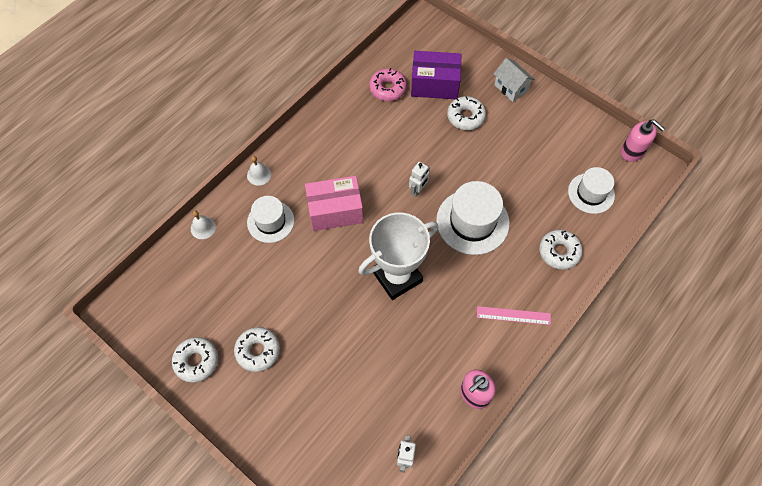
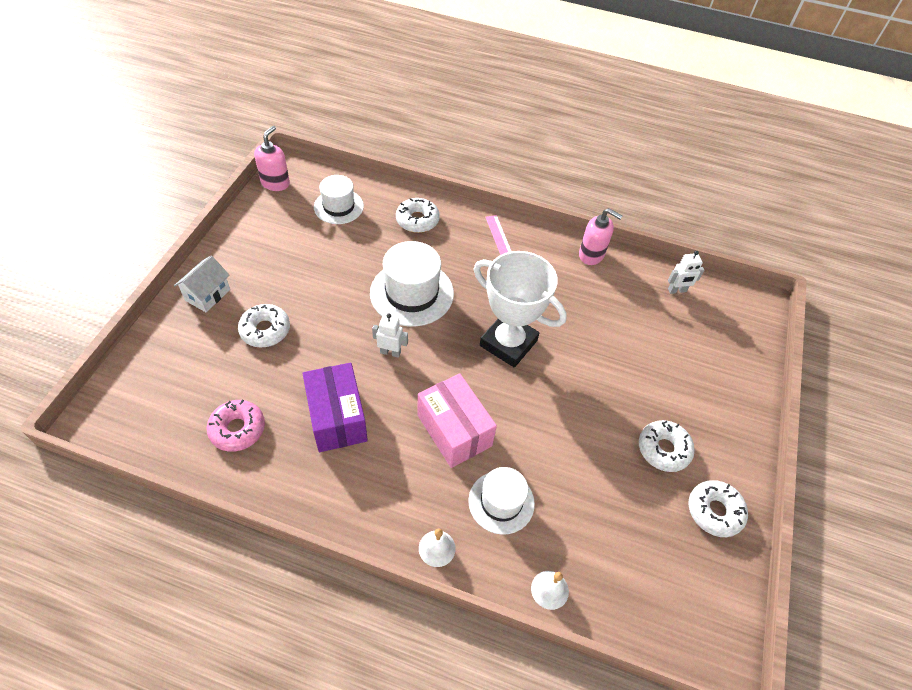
camera: 115 degrees left, 10 degrees down
purple box [411,51,462,99] -> purple box moved to [302,363,368,452]

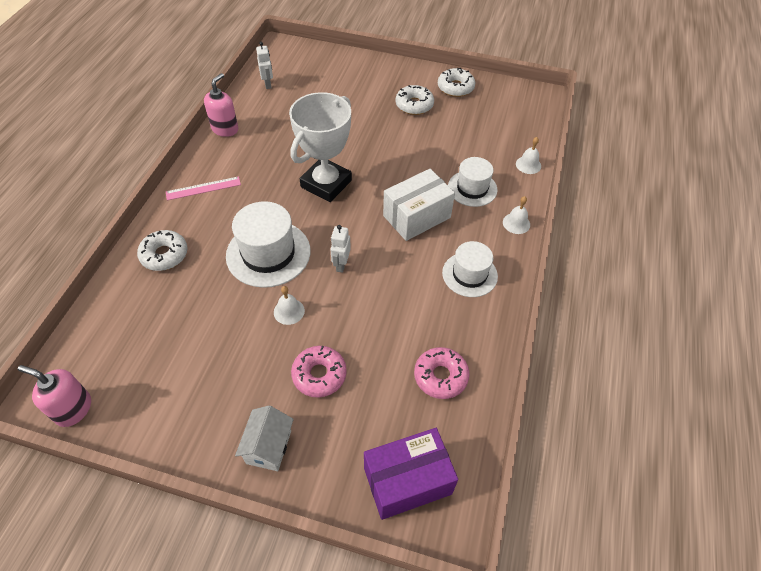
camera: 90 degrees left, 0 degrees up
white house [174,256,230,312] -> white house turned 75 degrees clockwise [235,406,294,471]
white donut [238,304,290,347] -> pink donut [291,346,347,398]
purple box [302,363,368,452] -> purple box moved to [364,428,458,520]
white hat [314,175,364,224] -> white hat moved to [442,241,498,297]
pink box [417,373,497,468] -> white box [383,169,455,241]
none -> white bell [274,286,305,325]

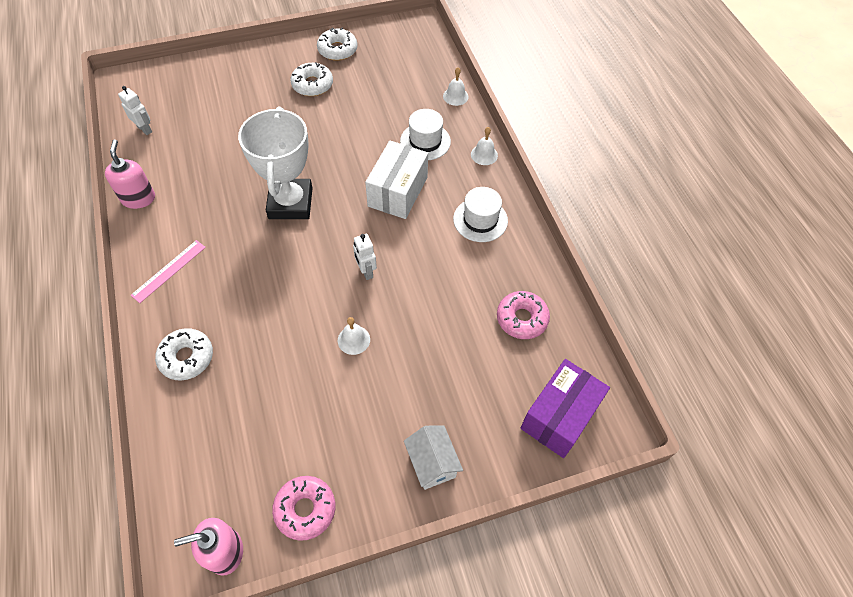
camera: 35 degrees left, 5 degrees up
white hat [226,201,311,288] -> none
pink donut [291,346,347,398] -> pink donut moved to [272,476,335,541]

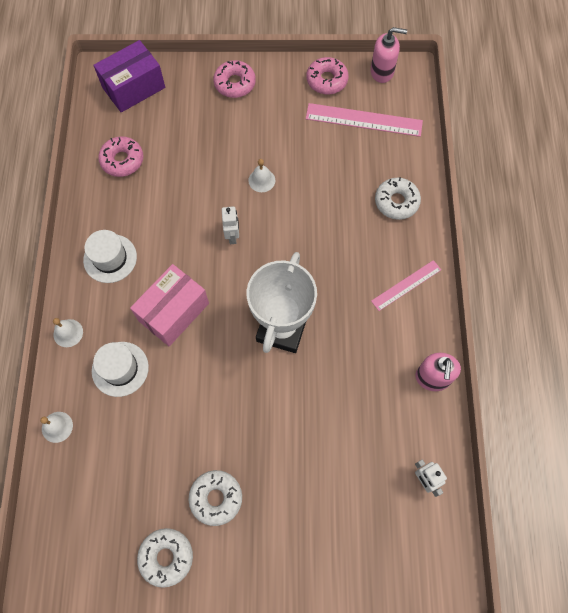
camera: 160 degrees left, 10 degrees up
white box [365,141,428,219] -> pink box [130,264,209,346]
white house [404,425,463,490] -> pink donut [213,60,256,98]
none -> pink ruler [306,103,423,137]

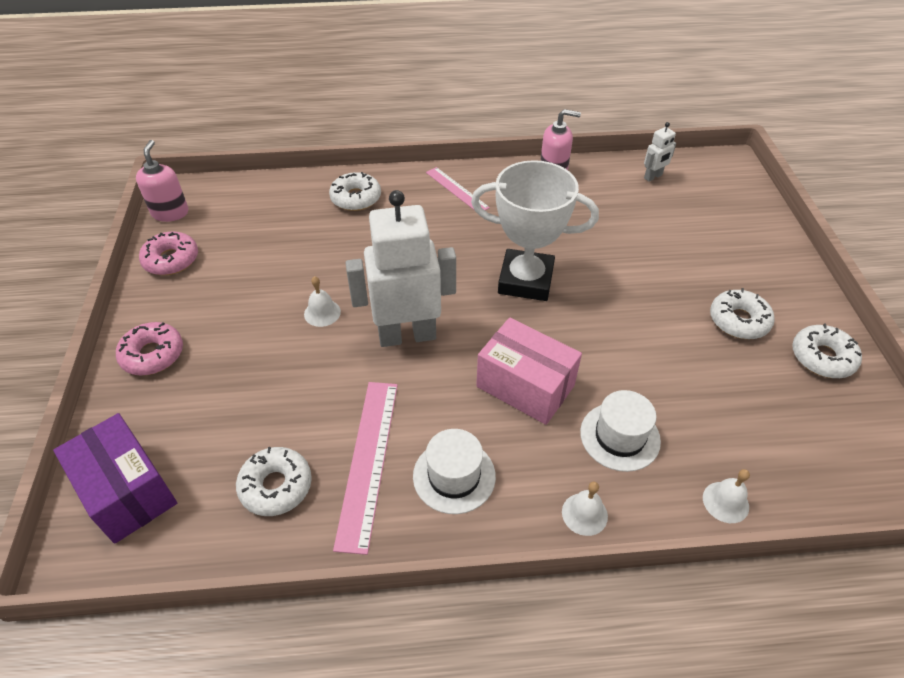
camera: 95 degrees left, 20 degrees down
pink donut [98,136,143,177] -> white donut [236,447,312,516]
white robot [222,207,239,244] -> white robot [346,190,456,347], size x2.33
pink ruler [306,103,423,137] -> pink ruler moved to [333,382,398,555]

